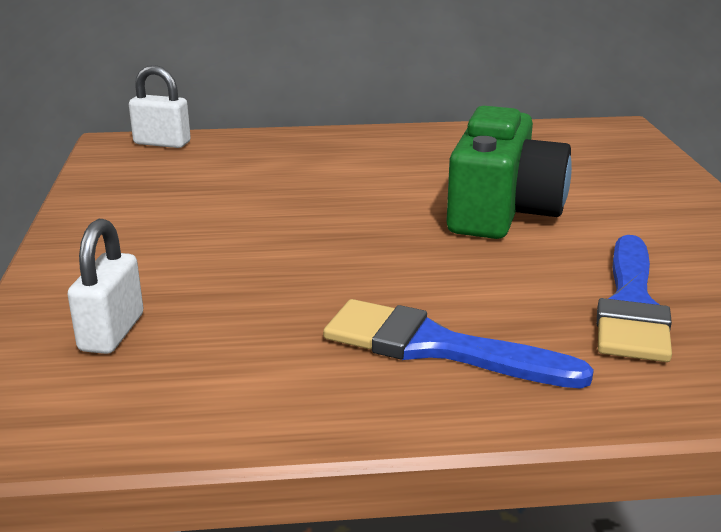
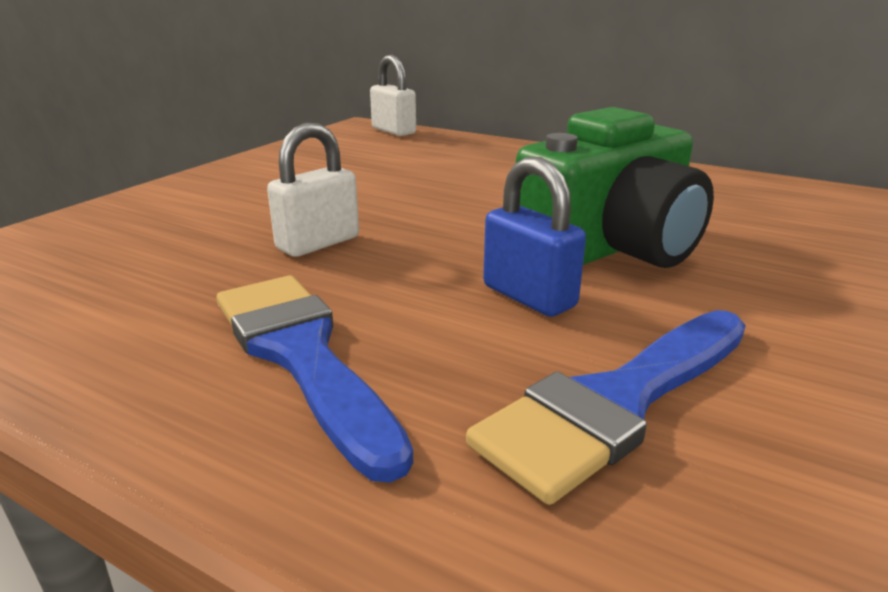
camera: 35 degrees right, 0 degrees up
white padlock [67,219,143,354] -> white padlock moved to [267,123,359,257]
none -> blue padlock [483,157,586,317]

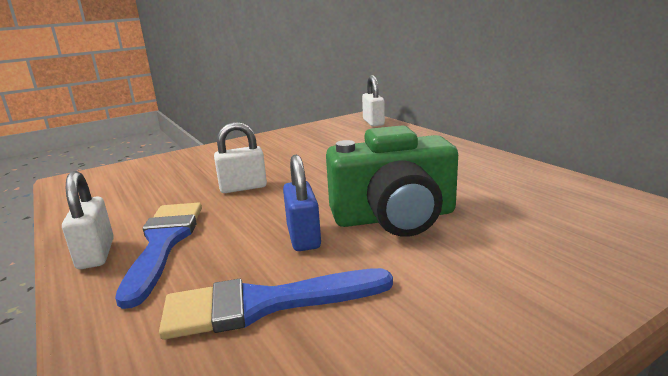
camera: 30 degrees right, 5 degrees down
none -> white padlock [62,171,114,269]

